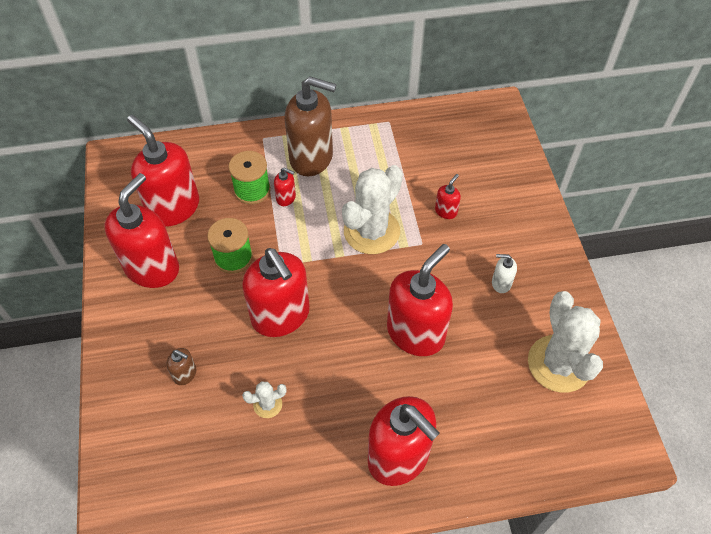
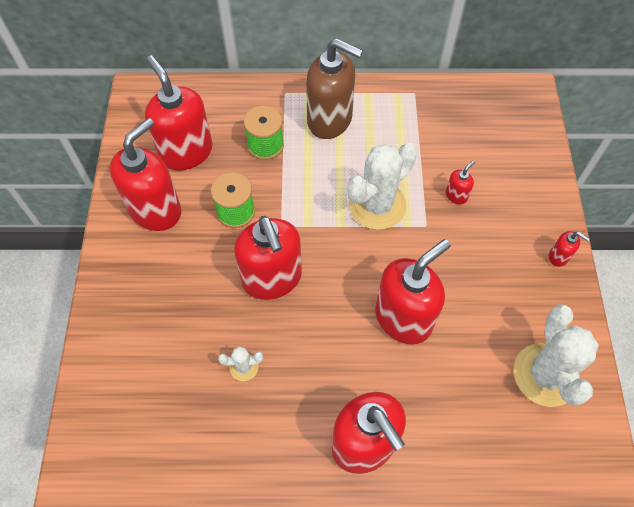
camera: 10 degrees right, 5 degrees up
brown soap dispenser [167,348,196,385] -> none
red soap dispenser [274,168,296,206] -> red soap dispenser moved to [549,231,590,267]
white soap dispenser [492,254,517,293] -> none

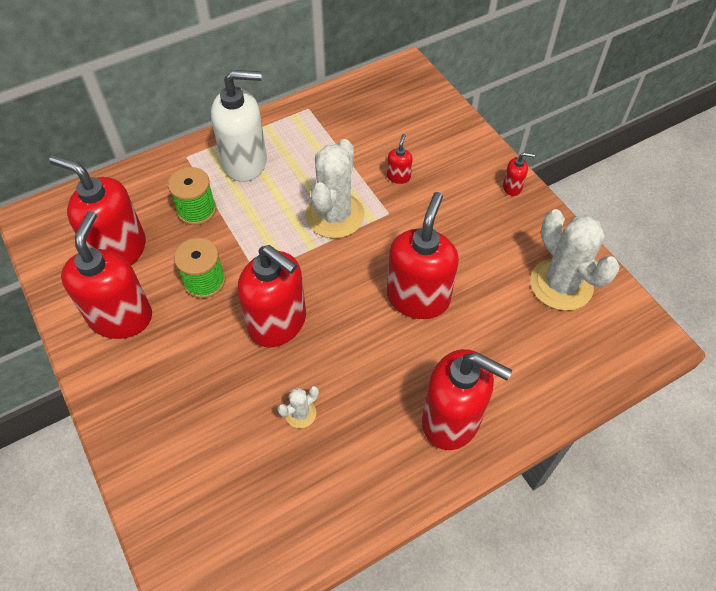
camera: 30 degrees left, 5 degrees down
brown soap dispenser [306,39,363,139] -> white soap dispenser [211,70,267,182]

